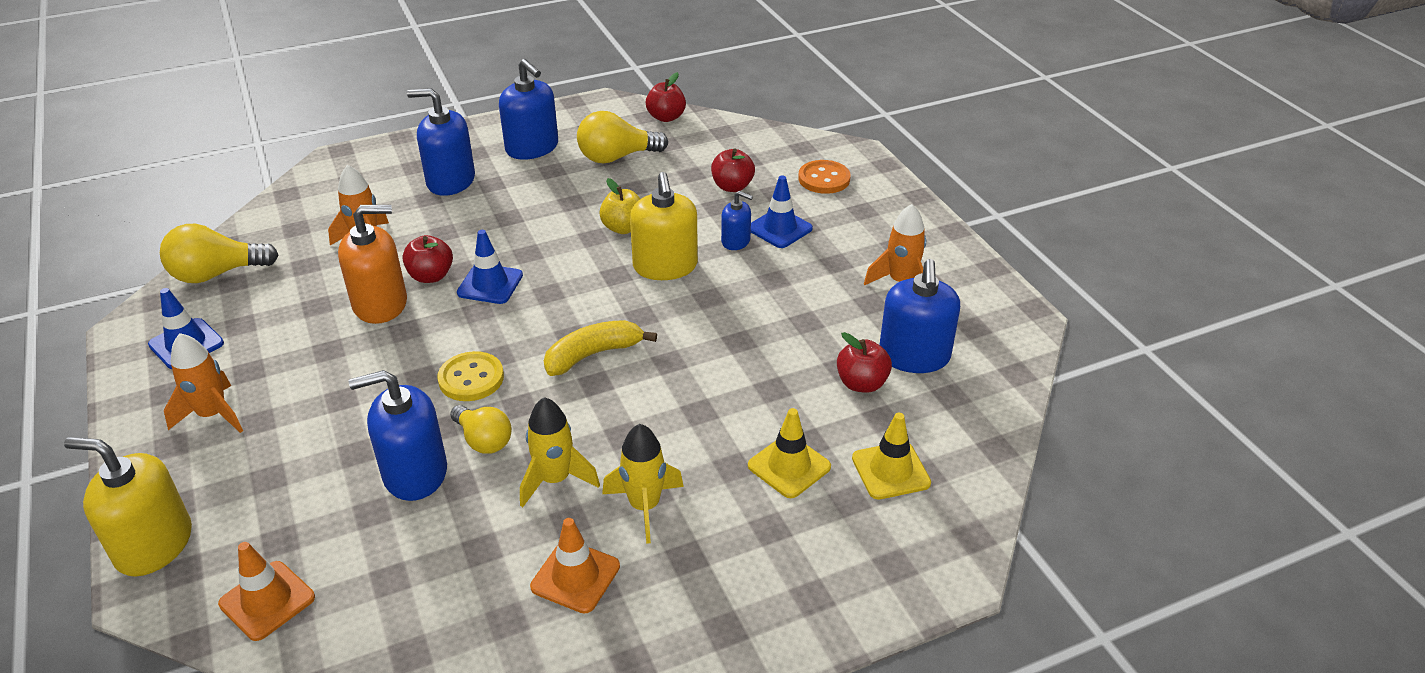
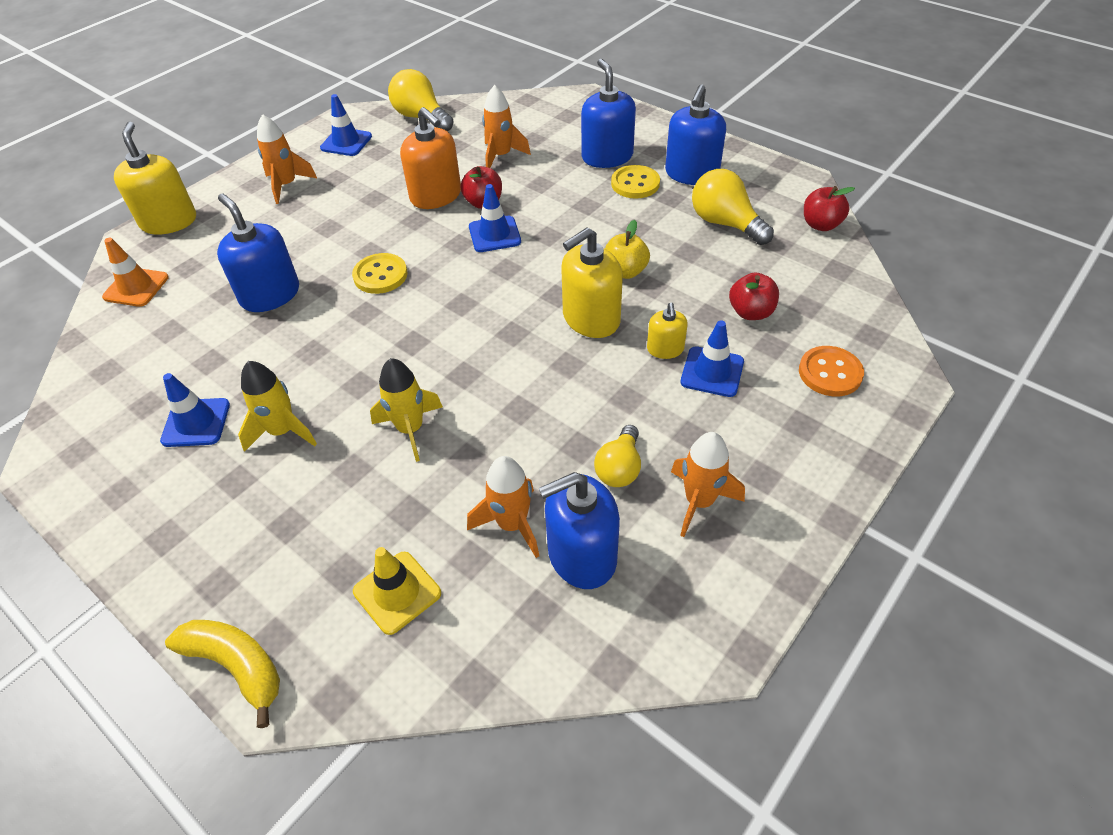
camera: 65 degrees right, 10 degrees up
yellow light bulb [450,405,511,454] -> yellow light bulb moved to [594,425,641,487]
yellow rocket [520,397,600,508] -> yellow rocket moved to [370,358,443,462]
orange traffic cone [530,518,620,614] -> blue traffic cone [160,373,230,447]
yellow banana [544,320,657,376] -> yellow banana moved to [165,620,280,728]
blue soap dispenser [721,191,753,250] -> yellow soap dispenser [647,303,688,359]
yellow traffic cone [748,408,831,498] -> none
red apple [837,332,892,393] -> orange rocket [467,456,539,558]
none -> yellow button [611,165,660,198]

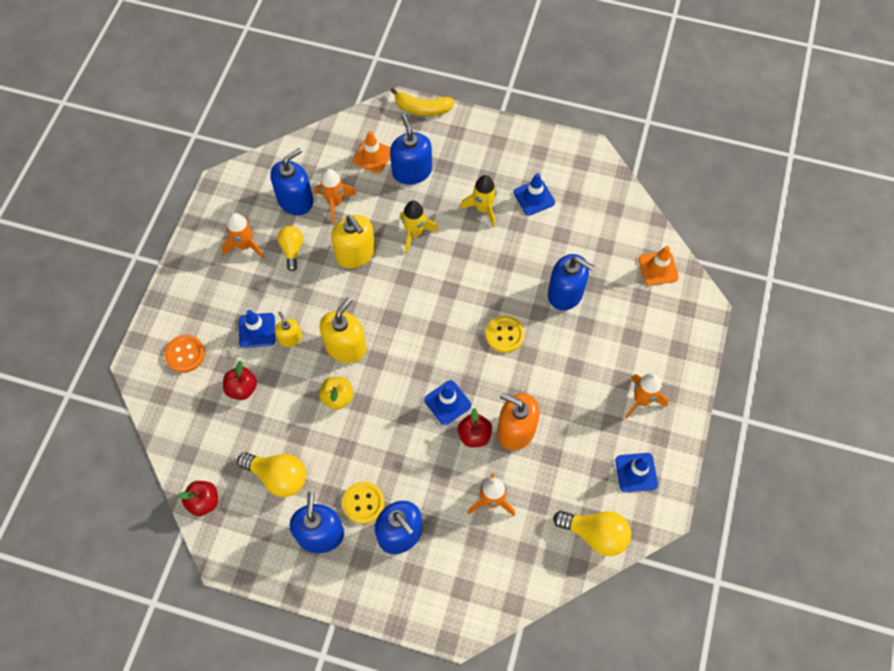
camera: 155 degrees right, 15 degrees up
yellow soap dispenser [114,122,196,235] -> yellow soap dispenser moved to [331,215,375,268]
yellow traffic cone [353,547,441,635] -> orange traffic cone [352,131,391,174]
none -> blue soap dispenser [390,115,432,185]

